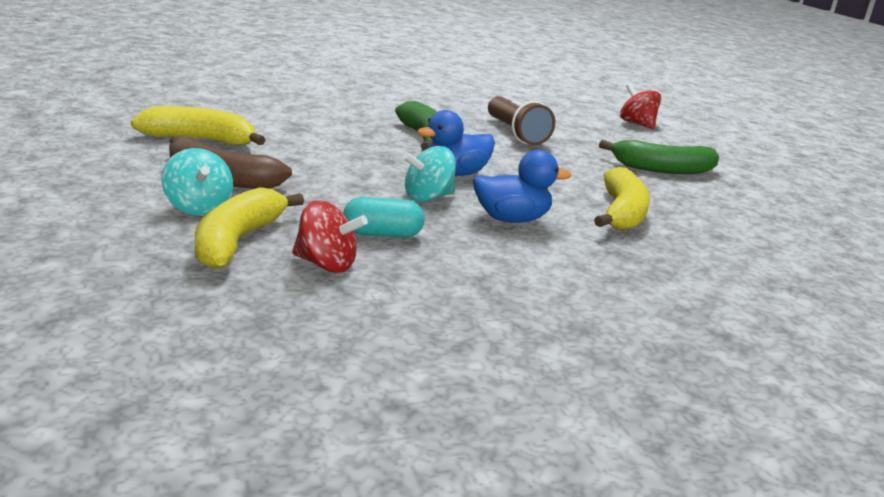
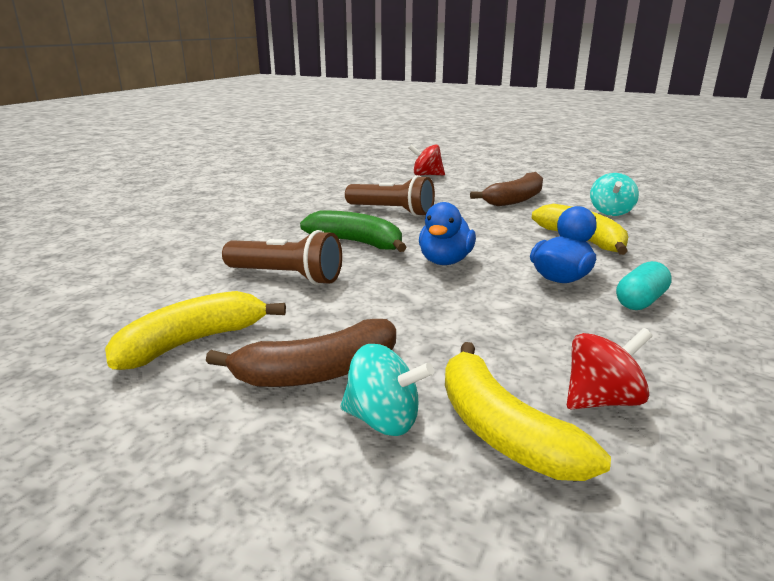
camera: 40 degrees left, 0 degrees up
turquoise capsule [343,197,424,238] -> turquoise capsule moved to [616,261,672,310]
turquoise spinning top [403,146,456,202] -> turquoise spinning top moved to [590,173,639,216]
green banana [599,140,719,174] -> brown banana [470,172,543,206]
none -> brown flashlight [222,230,342,285]

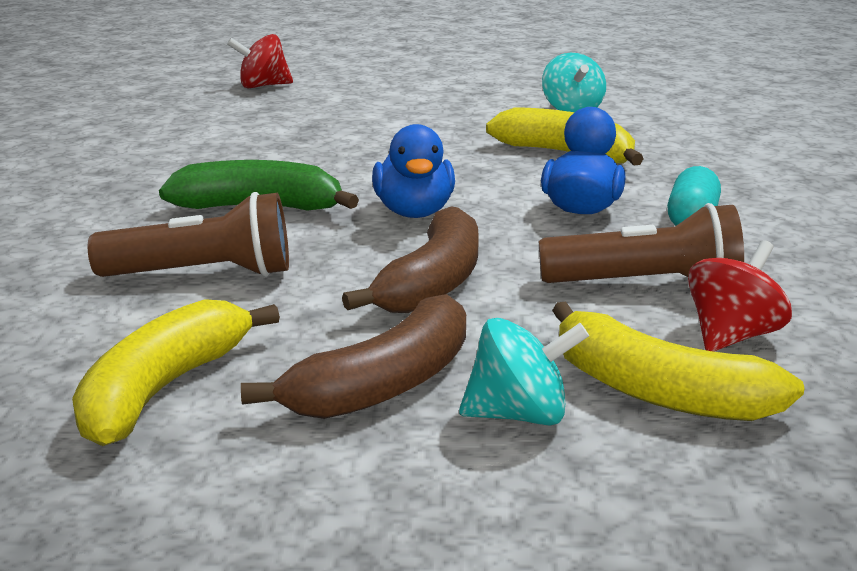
camera: 25 degrees left, 0 degrees up
brown flashlight [345,175,435,217] -> brown flashlight moved to [539,203,744,283]
brown banana [470,172,543,206] -> brown banana moved to [342,206,479,313]

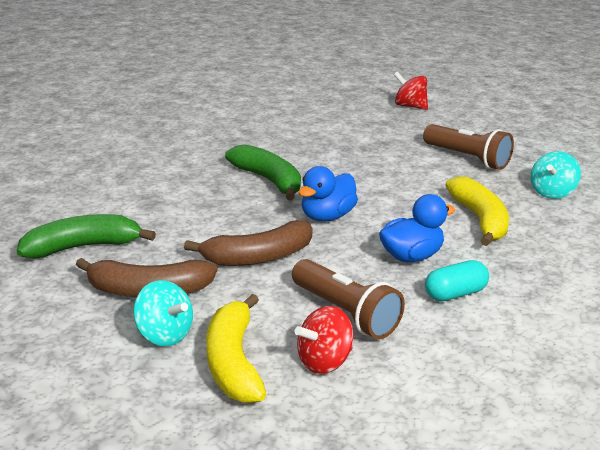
camera: 45 degrees right, 5 degrees up
yellow banana [72,299,280,446] -> green banana [17,214,156,259]
brown flashlight [88,192,289,277] -> brown flashlight moved to [423,124,514,170]
red spinning top [688,240,792,352] -> red spinning top turned 150 degrees clockwise [295,306,353,374]

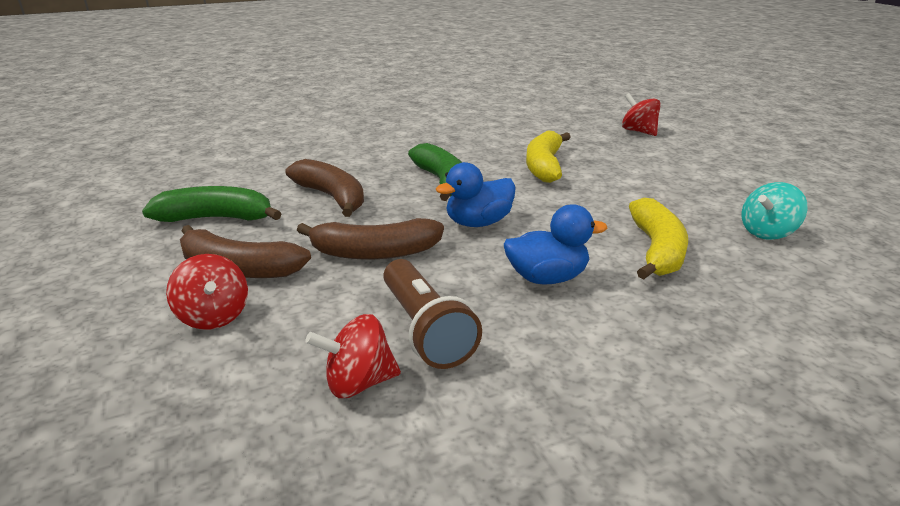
camera: 20 degrees right, 0 degrees up
turquoise spinning top [133,280,193,346] -> red spinning top [166,254,248,330]
yellow banana [207,294,266,403] -> yellow banana moved to [526,130,571,183]
brown flashlight [423,124,514,170] -> none
turquoise capsule [425,260,489,301] -> none
none -> brown banana [285,159,364,217]

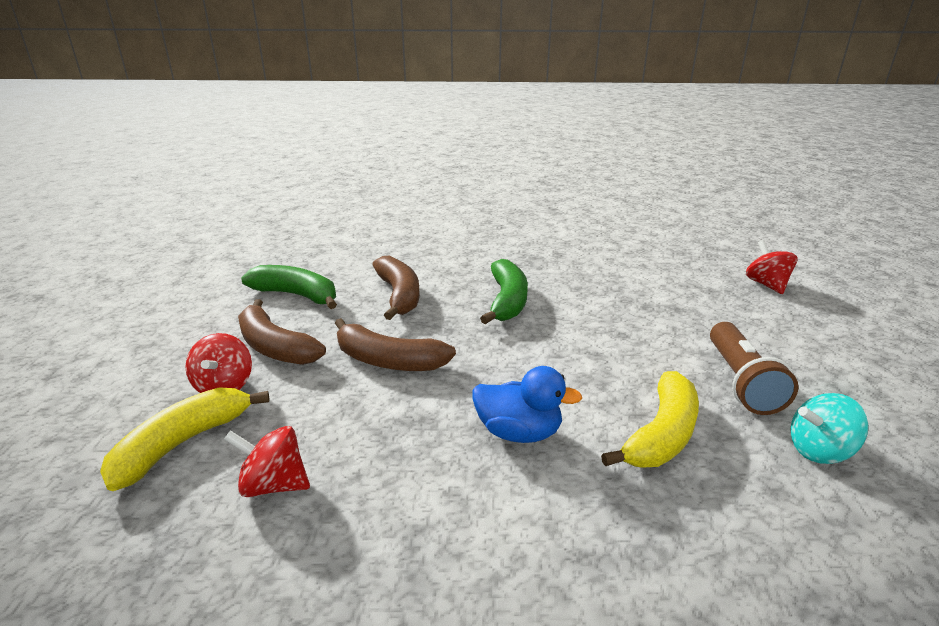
camera: 25 degrees right, 0 degrees up
brown flashlight [384,259,482,369] -> brown flashlight moved to [710,322,799,415]
blue duck [436,162,516,227] -> none
yellow banana [526,130,571,183] -> yellow banana moved to [100,387,269,491]

